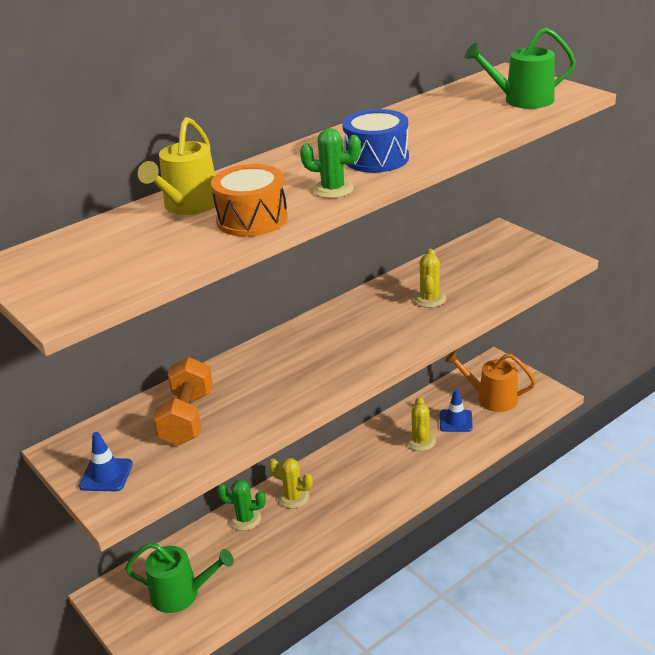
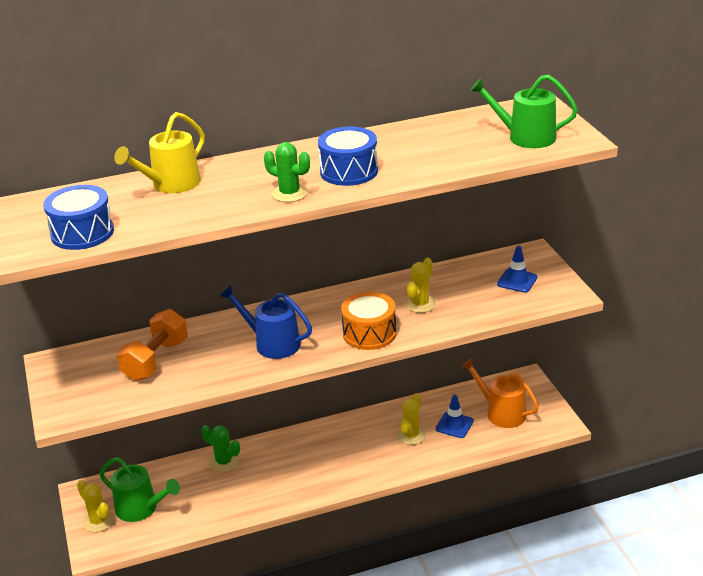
camera: 20 degrees right, 0 degrees up
blue traffic cone [79,432,133,491] -> blue traffic cone moved to [497,246,538,293]
orange drum [211,164,288,237] -> orange drum moved to [341,292,396,350]
yellow cactus [269,458,313,508] -> yellow cactus moved to [77,480,114,532]
none -> blue drum [43,185,114,250]
none -> blue watering can [219,285,312,359]

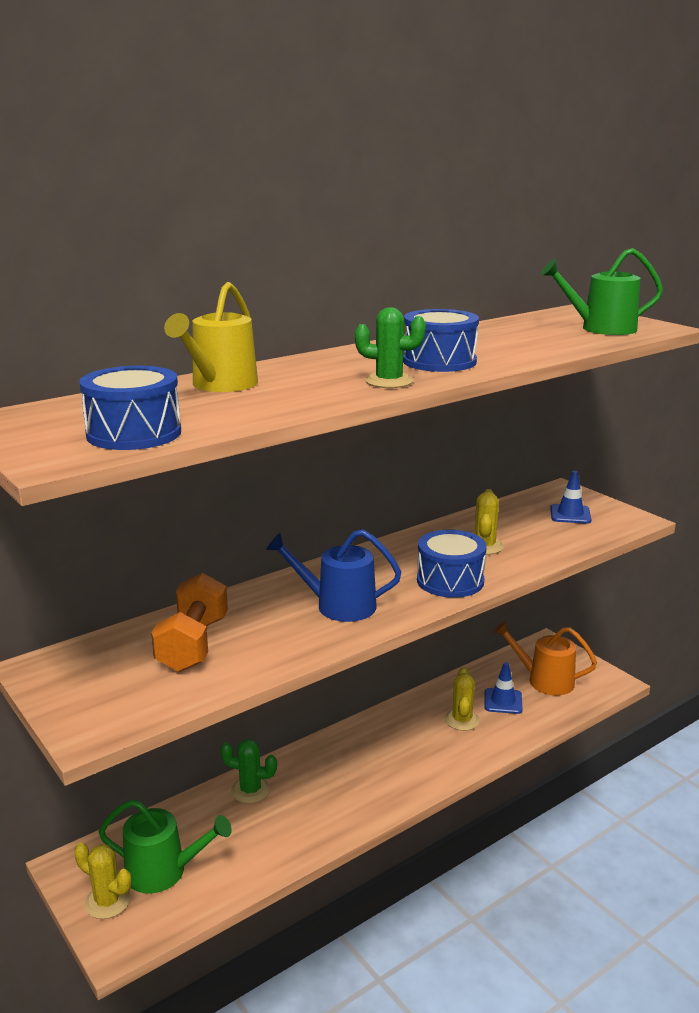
camera: 20 degrees left, 10 degrees down
orange drum [341,292,396,350] -> blue drum [417,530,487,598]

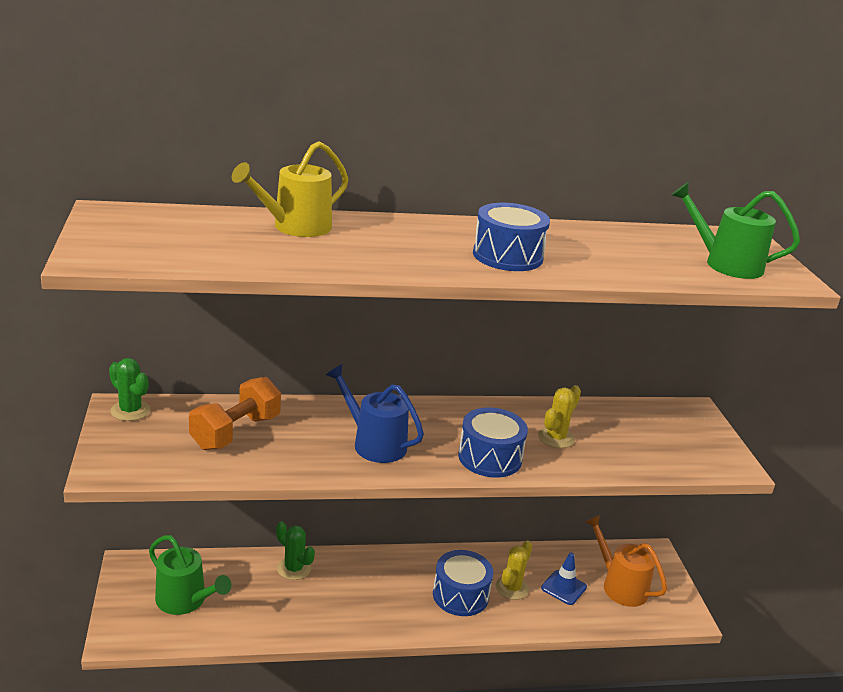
camera: 25 degrees right, 5 degrees up
yellow cactus [74,843,131,919] -> none
blue drum [79,366,181,450] -> blue drum moved to [433,550,493,616]
green cactus [355,307,426,388] -> green cactus moved to [109,358,150,421]
blue traffic cone [550,471,591,524] -> none

